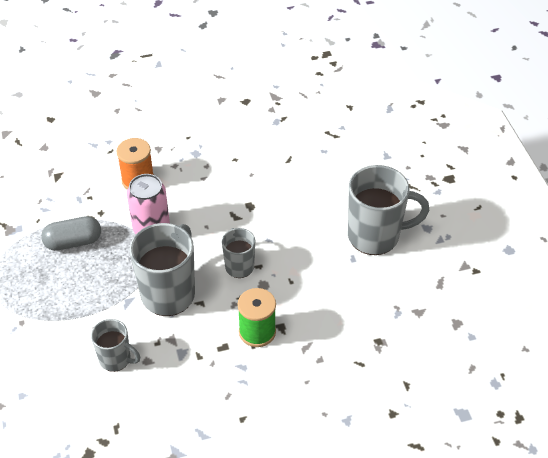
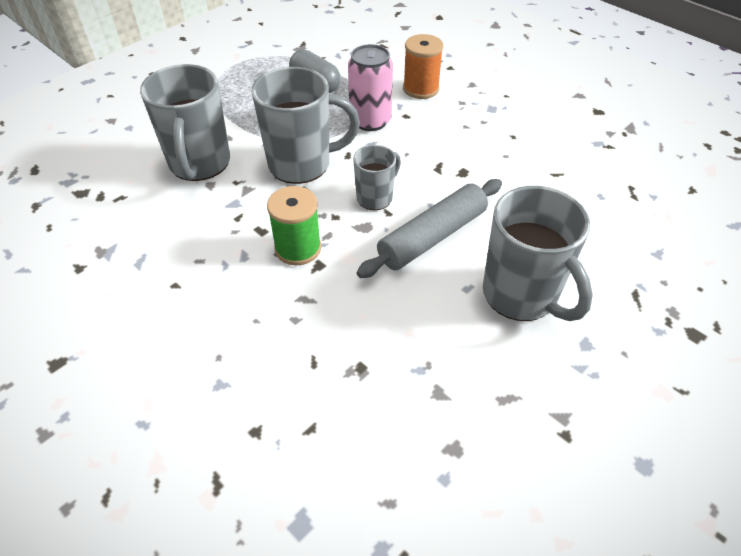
camera: 60 degrees right, 0 degrees up
grey mug [91,319,140,372] -> grey mug [140,64,230,181], size x1.80
none -> grey rolling pin [356,179,502,278]

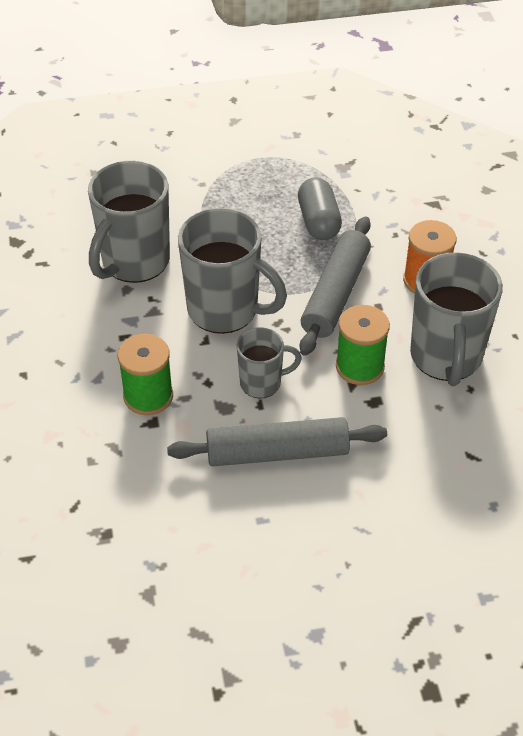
camera: 35 degrees right, 0 degrees up
pink can [348,44,393,131] -> grey rolling pin [300,216,371,356]
grey mug [483,186,593,321] -> grey mug moved to [410,252,503,386]
none -> green spool [336,305,390,385]

